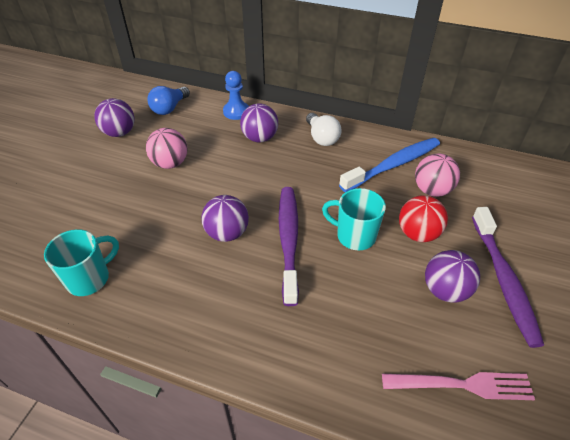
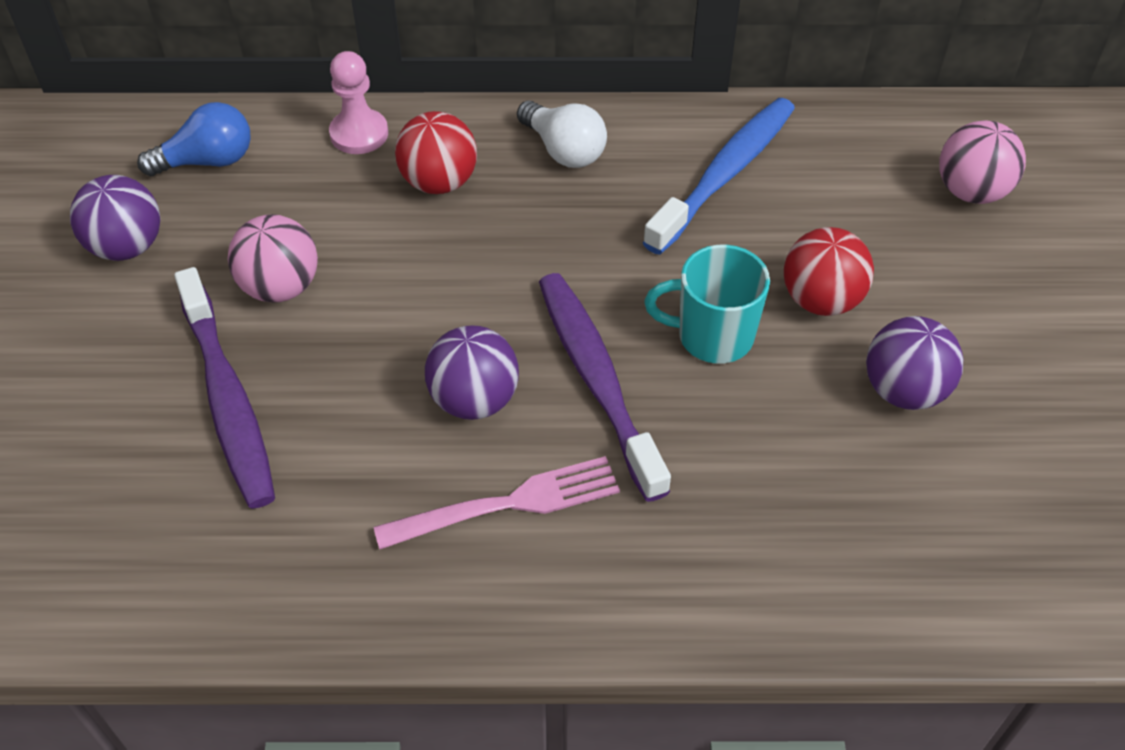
camera: 20 degrees left, 5 degrees up
turquoise mug [44,229,119,296] -> none
blue light bulb [147,86,190,115] -> blue light bulb turned 120 degrees counterclockwise [137,102,251,176]
blue pawn [223,71,249,120] -> pink pawn [329,51,388,154]
purple ball [240,103,278,142] -> red ball [395,111,477,194]
pink fork [382,372,535,400] -> pink fork moved to [373,456,620,550]
pink ball [415,154,460,197] -> pink ball moved to [940,121,1026,204]
purple toothbrush [472,207,544,348] -> purple toothbrush moved to [174,267,275,509]

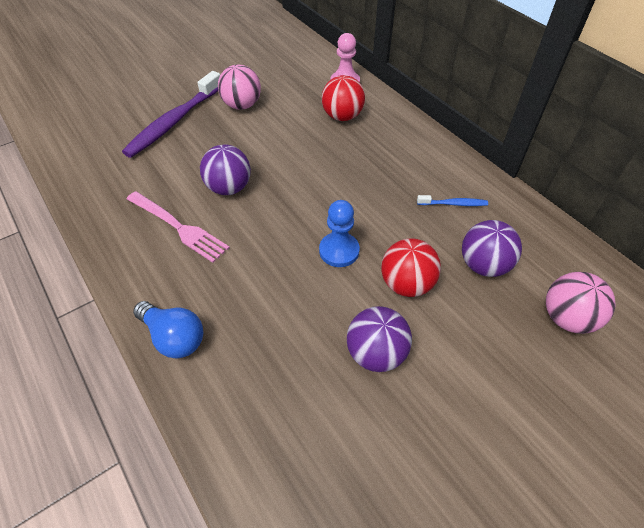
camera: 55 degrees right, 0 degrees up
purple ball [70,175,160,261] -> purple ball moved to [462,220,522,277]
blue light bulb [137,102,251,176] -> blue light bulb moved to [133,301,203,359]
white light bulb [517,101,607,168] -> none
purple toothbrush [539,273,671,502] -> none
blue toothbrush [643,98,795,255] -> blue toothbrush [417,195,488,206], size x0.45
turquoise mug [644,245,770,364] -> blue pawn [319,200,360,267]

